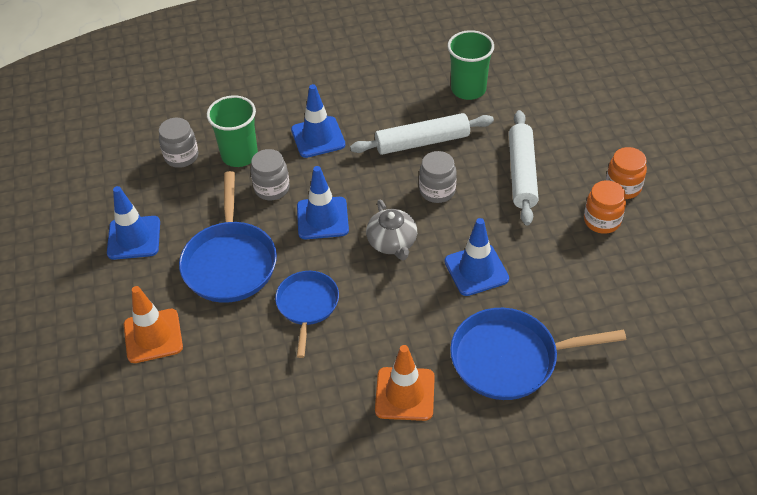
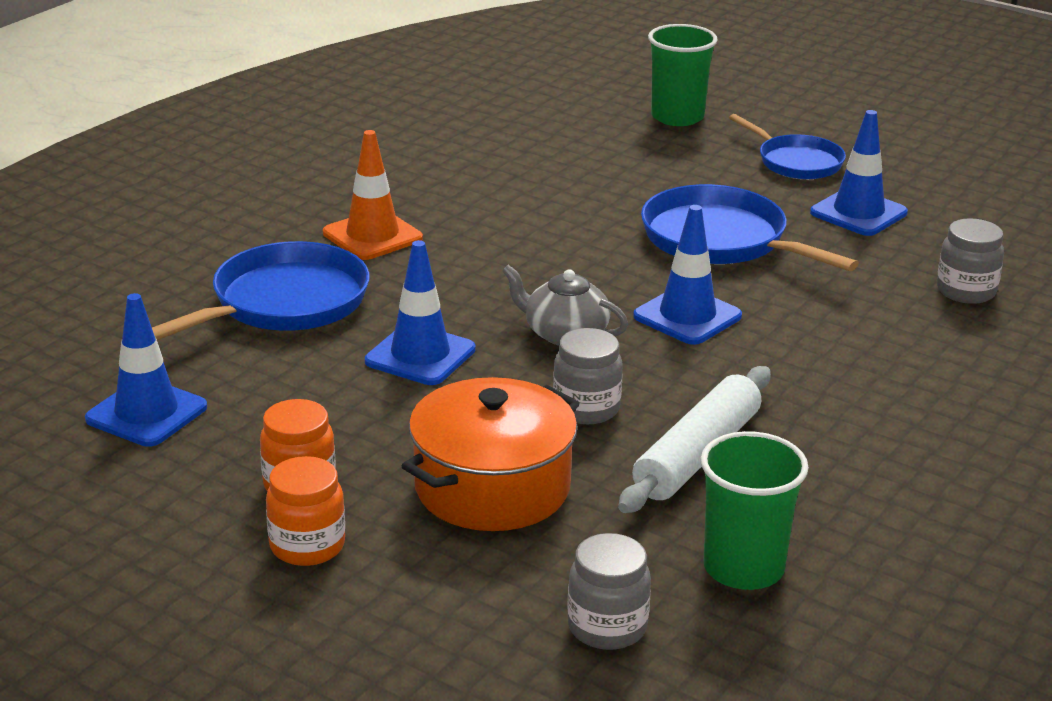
camera: 135 degrees right, 20 degrees down
orange traffic cone [124,286,183,363] -> none
green cup [207,95,258,167] -> green cup moved to [648,24,718,126]
grey jar [251,149,290,200] -> grey jar moved to [567,533,651,650]
blue pan [275,271,339,358] -> blue pan moved to [729,114,846,179]
blue traffic cone [291,84,345,158] -> blue traffic cone moved to [85,293,207,447]
white rolling pin [509,110,539,225] -> orange pot [402,377,580,531]

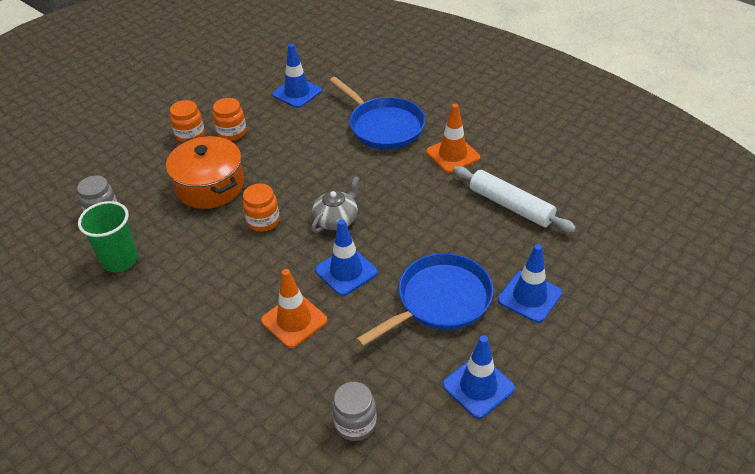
camera: 100 degrees right, 15 degrees up
blue traffic cone [365,240,476,385] -> blue traffic cone moved to [498,244,562,323]
grey jar [553,328,623,424] -> orange jar [243,184,280,232]
white rolling pin [618,366,771,513] -> white rolling pin moved to [453,166,576,232]
green cup [648,24,718,126] -> none
blue pan [729,114,846,179] -> none
none -> orange traffic cone [261,269,327,348]

